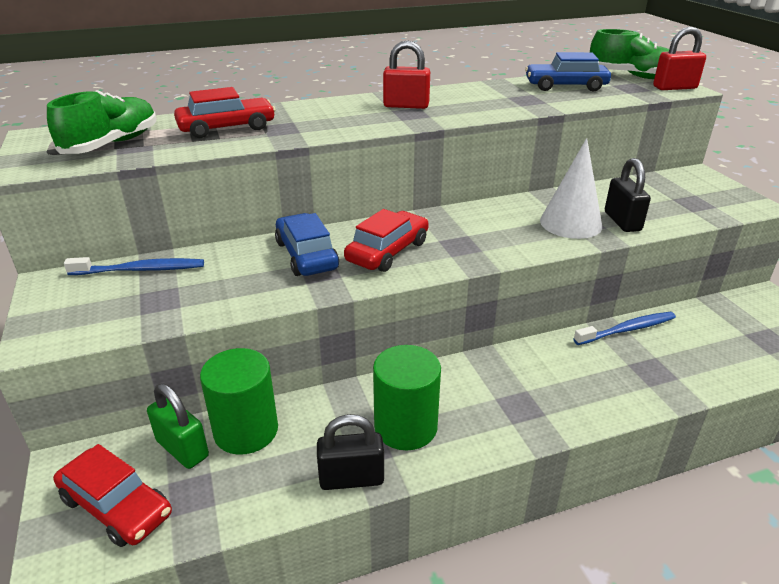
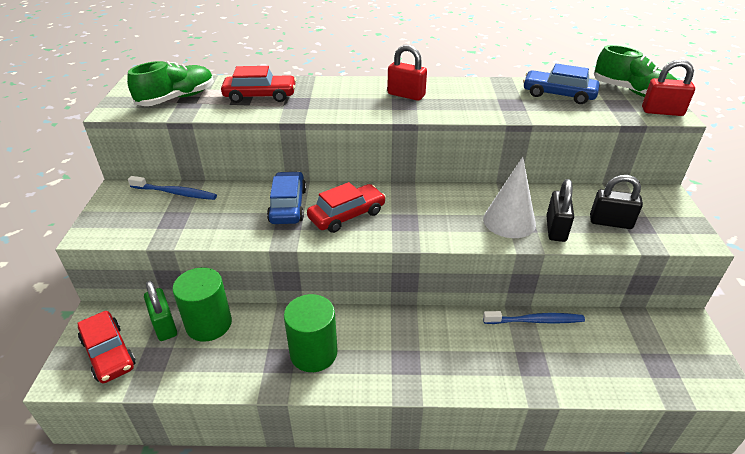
camera: 20 degrees right, 5 degrees up
black padlock [317,414,384,490] -> black padlock moved to [590,175,643,229]

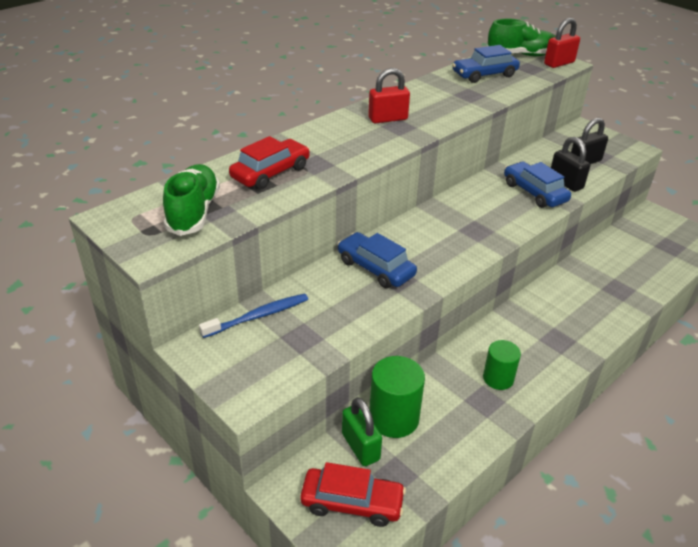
camera: 45 degrees left, 0 degrees up
green padlock [144,281,177,341] -> green padlock turned 45 degrees clockwise [342,397,382,466]
green cylinder [284,294,337,372] -> green cylinder [483,340,521,390], size x0.65
red car [307,182,386,233] -> none
white cone [483,157,536,238] -> blue car [504,162,571,208]
blue toothbrush [483,311,585,324] -> none

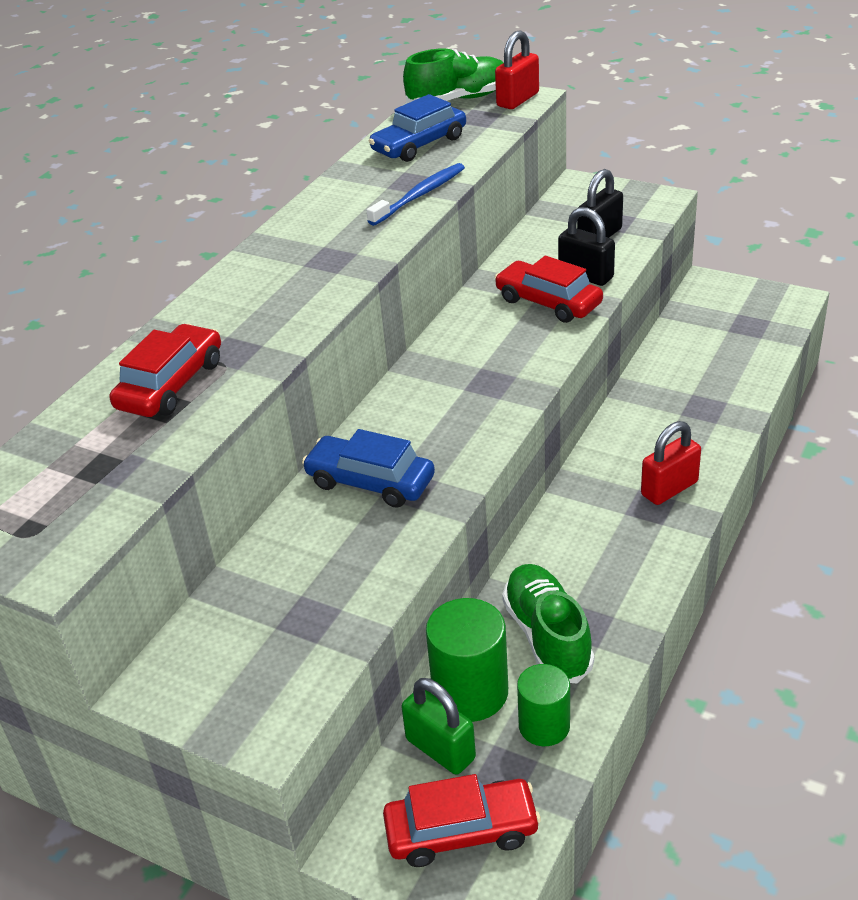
camera: 15 degrees left, 0 degrees up
green shoe [163,164,220,236] -> green shoe moved to [502,564,594,683]
blue toothbrush [199,293,308,338] -> blue toothbrush moved to [366,163,465,226]
red padlock [368,68,410,123] -> red padlock moved to [641,421,701,505]
green cylinder [483,340,521,390] -> green cylinder moved to [517,664,570,746]
blue car [504,162,571,208] -> red car [494,256,603,323]

